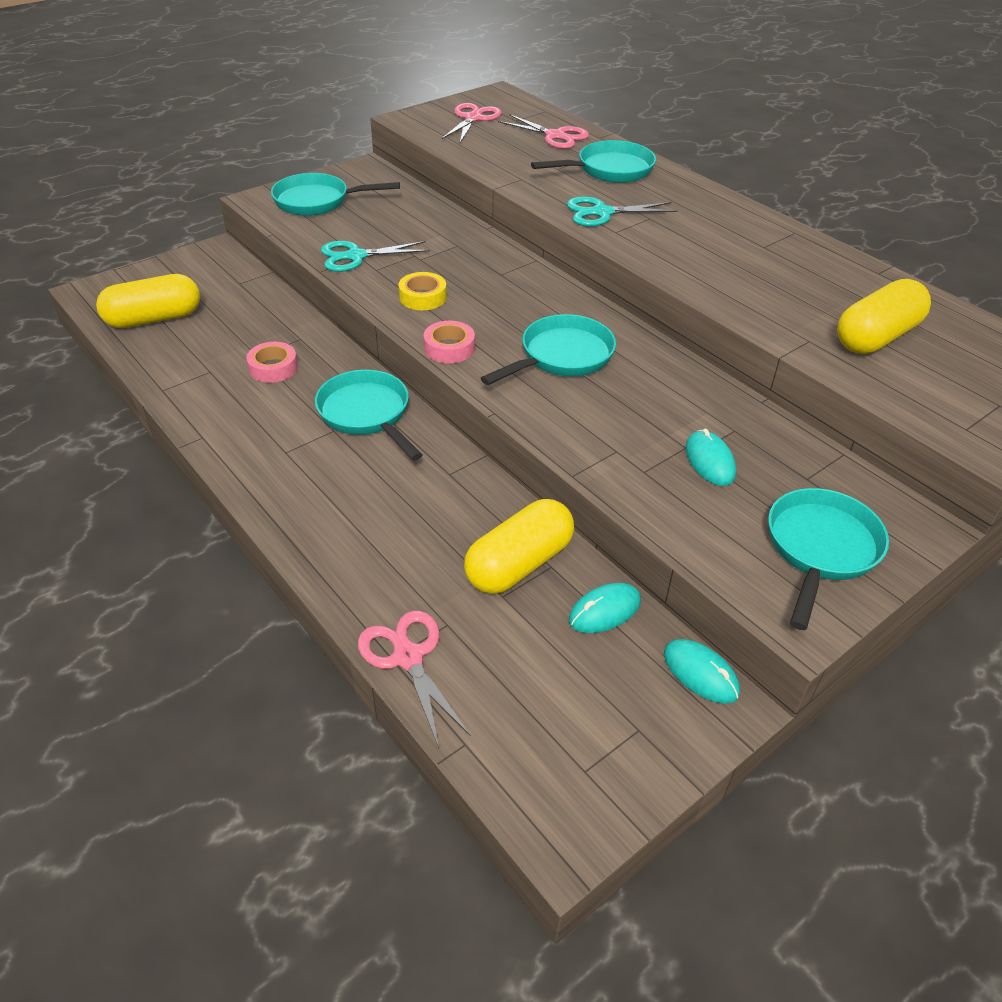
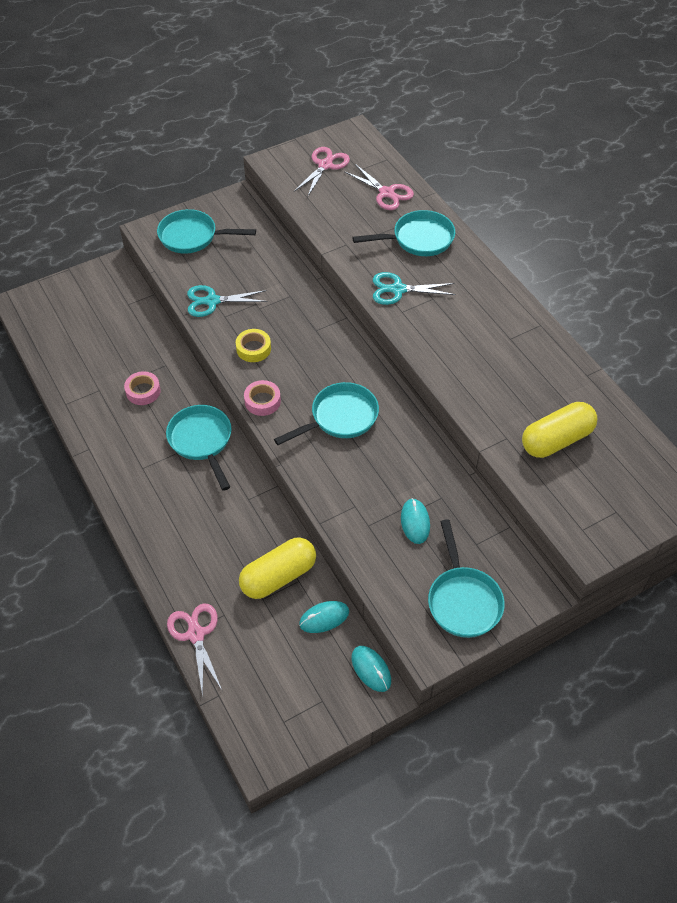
camera: 10 degrees right, 10 degrees up
yellow capsule [96,274,200,328] -> none
turquoise pan [768,488,889,630] -> turquoise pan turned 135 degrees clockwise [428,519,505,638]

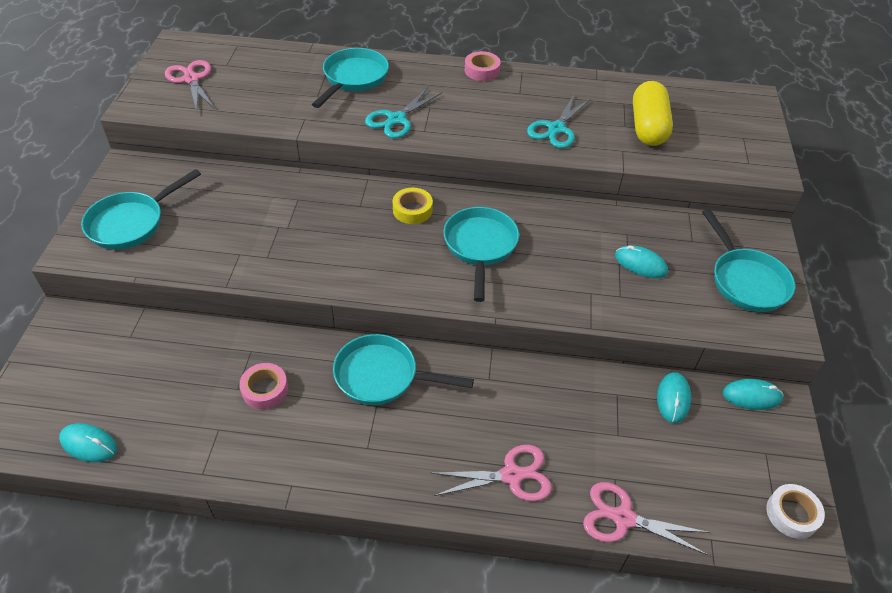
camera: 55 degrees left, 5 degrees down
turquoise scissors [187,285,268,317] -> turquoise scissors moved to [527,95,591,148]
yellow tape [236,329,271,362] -> yellow tape moved to [393,188,433,224]
yellow capsule [239,537,316,599] -> none
pink tape [244,380,281,416] -> pink tape moved to [465,51,501,81]
pink scissors [344,164,414,210] -> pink scissors moved to [431,445,552,501]
turquoise pan [428,519,505,638] -> turquoise pan turned 45 degrees clockwise [702,209,795,312]
none -> turquoise mouse [59,423,117,462]
none -> white tape [766,484,825,539]

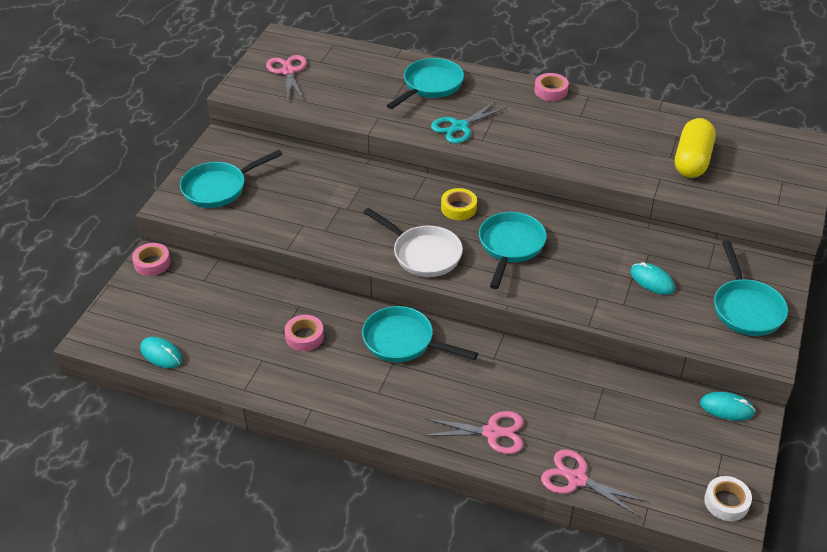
camera: 15 degrees right, 5 degrees down
turquoise scissors [527,95,591,148] -> none
turquoise mouse [657,372,691,423] -> none
none -> pink tape [132,243,171,276]
none -> white pan [363,208,463,277]

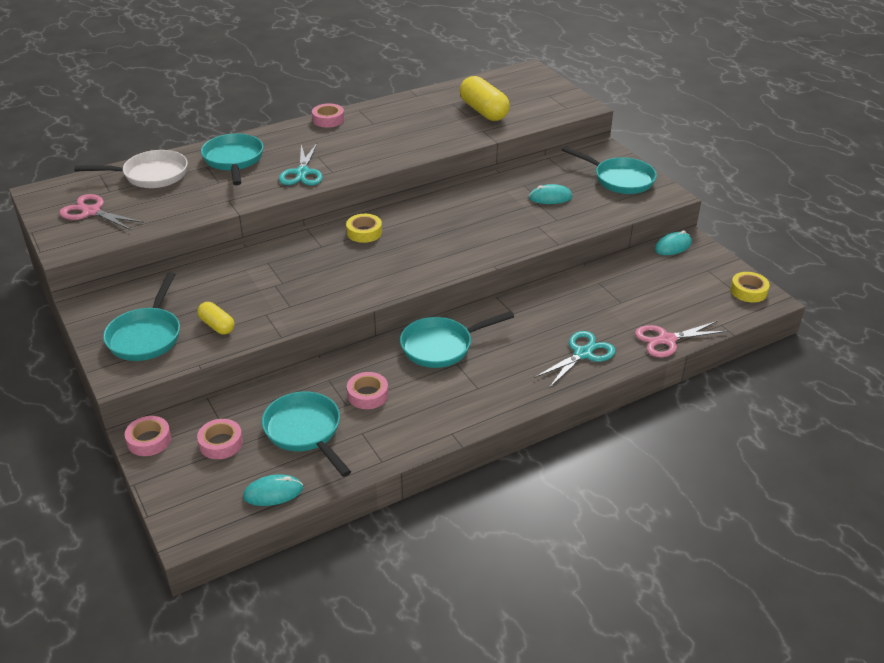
camera: 50 degrees left, 5 degrees down
white pan [363,208,463,277] -> white pan moved to [74,150,188,188]
pink scissors [423,411,523,454] -> turquoise scissors [534,331,616,388]
turquoise pan [479,212,547,289] -> turquoise pan moved to [262,391,351,477]
white tape [704,476,752,521] -> yellow tape [730,272,770,302]
none -> yellow capsule [197,302,234,334]
none -> pink tape [197,419,243,459]

